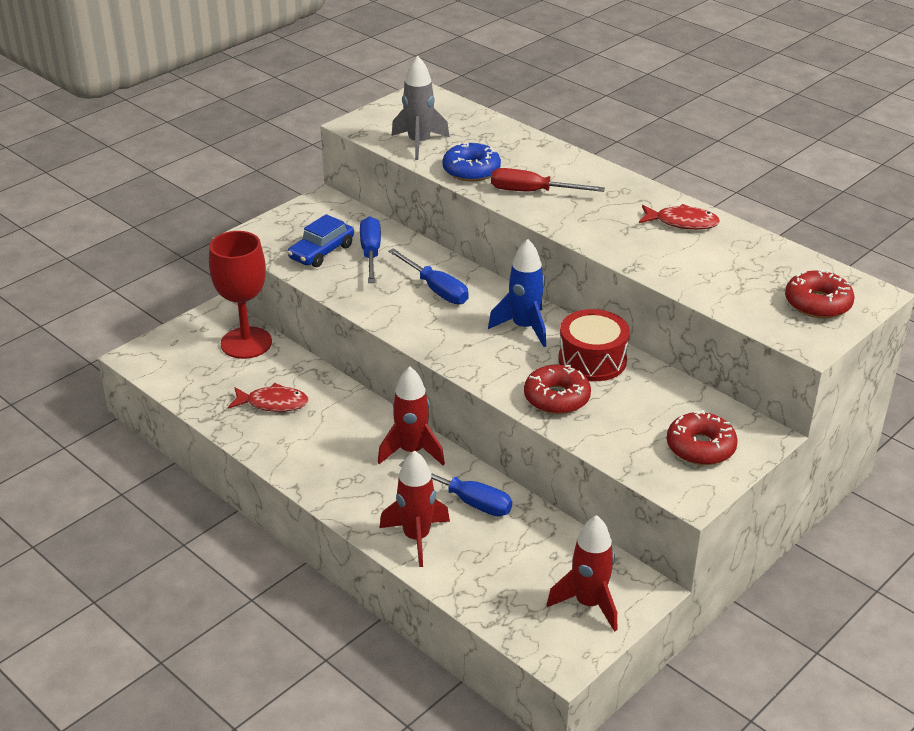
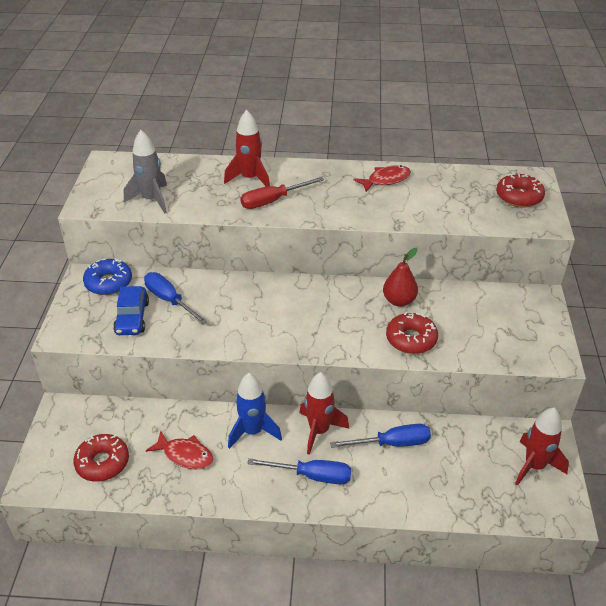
camera: 40 degrees left, 5 degrees up
red goblet [209,231,272,359] -> none
red fish [228,383,309,412] -> red fish turned 60 degrees clockwise [146,431,213,470]
red rocket [380,450,450,567] -> red rocket moved to [224,110,270,187]
blue screwdriver [388,248,469,304] -> blue screwdriver moved to [247,458,351,484]
blue donut [442,142,501,182] -> blue donut moved to [83,258,132,295]
blue rocket [488,239,546,347] -> blue rocket moved to [228,373,282,449]
red drum [558,309,630,381] -> red pear [383,248,418,307]
red donut [667,410,738,465] -> red donut moved to [73,434,129,482]

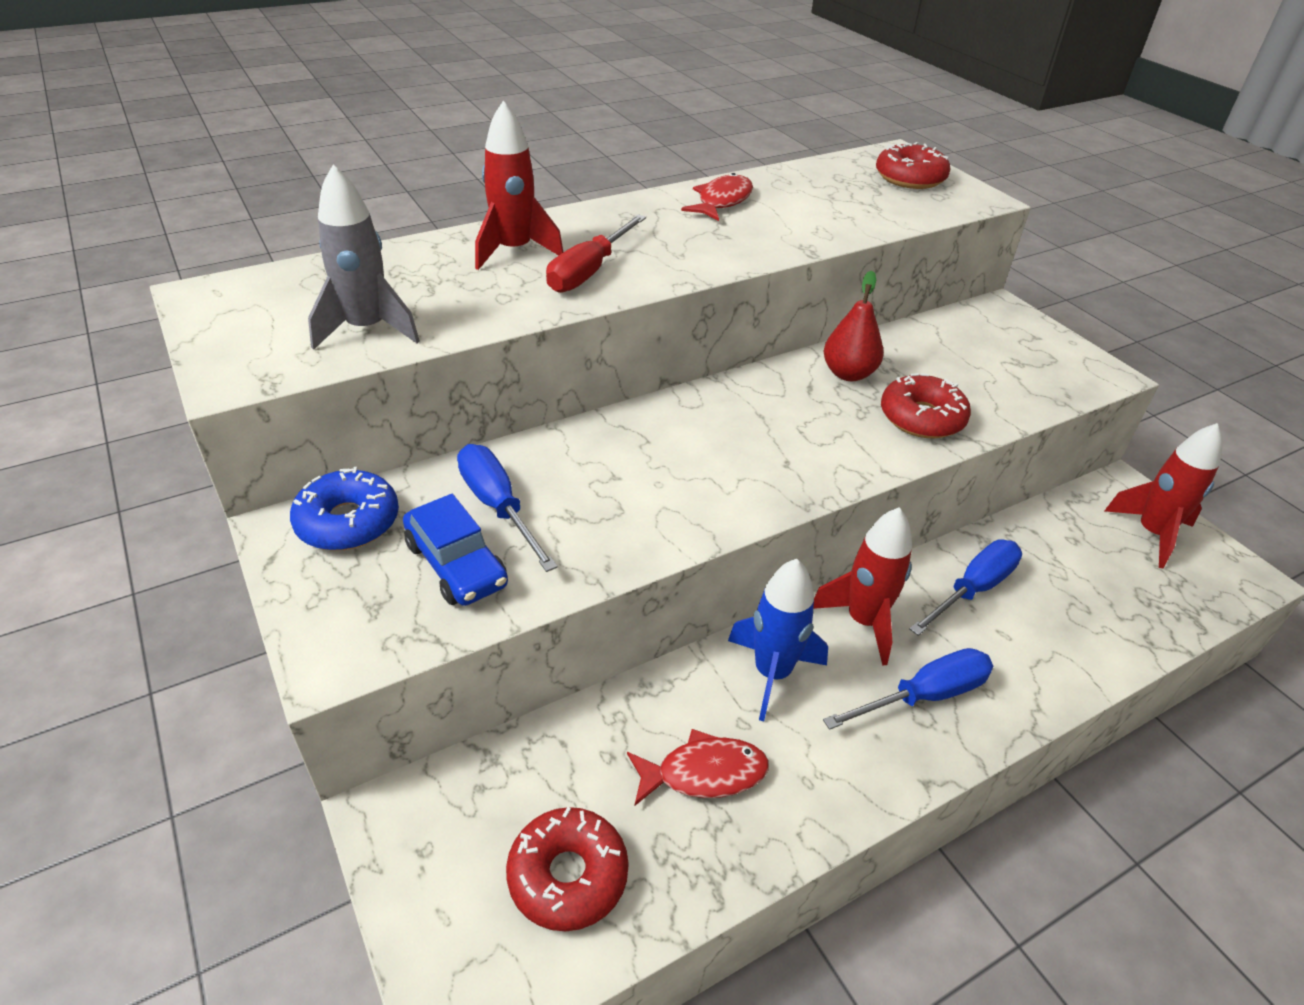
camera: 35 degrees left, 0 degrees up
blue screwdriver [144,272,208,324] -> blue screwdriver turned 45 degrees clockwise [457,444,558,572]

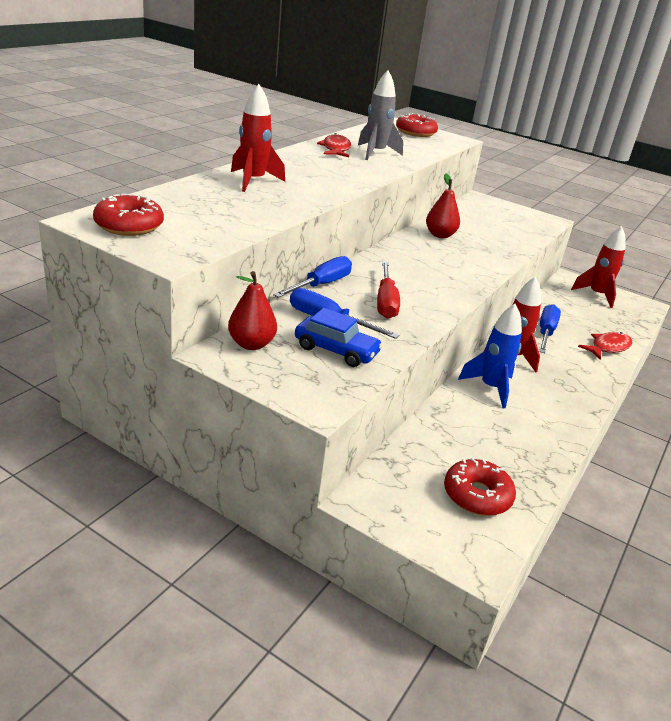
camera: 30 degrees left, 10 degrees down
blue donut [290,467,399,550] -> red pear [228,271,277,350]
grey rocket [308,164,420,350] -> grey rocket moved to [358,70,403,160]
red screwdriver [546,214,646,293] -> red screwdriver moved to [377,261,400,319]
red fish [627,729,769,805] -> red fish moved to [578,332,632,359]
blue screwdriver [823,648,993,730] -> blue screwdriver moved to [273,256,352,298]
red donut [881,373,971,439] -> red donut moved to [93,194,164,236]

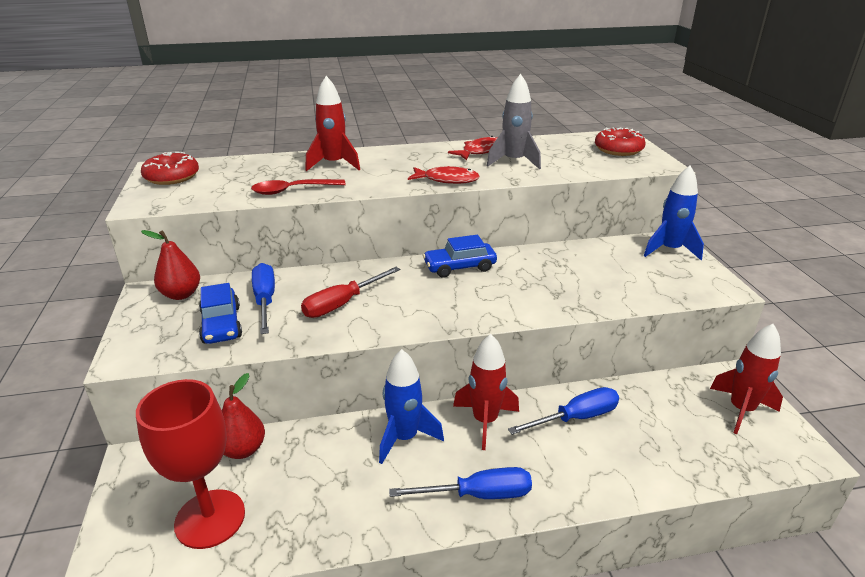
camera: 50 degrees right, 0 degrees up
blue screwdriver [273,256,352,298] -> blue screwdriver moved to [389,467,532,499]
red pear [426,173,460,238] -> red pear moved to [222,373,265,459]
red donut [444,458,516,516] -> red goblet [136,379,245,549]
red fish [578,332,632,359] -> red fish moved to [408,166,480,184]
none -> red spoon [251,179,346,195]
none -> blue car [423,235,497,278]
none -> blue rocket [644,166,704,260]

